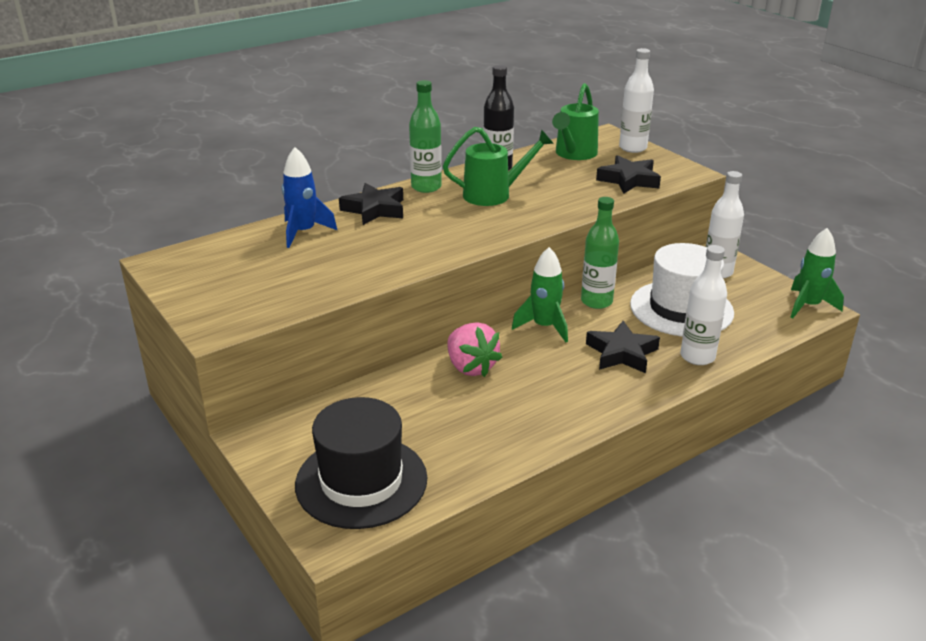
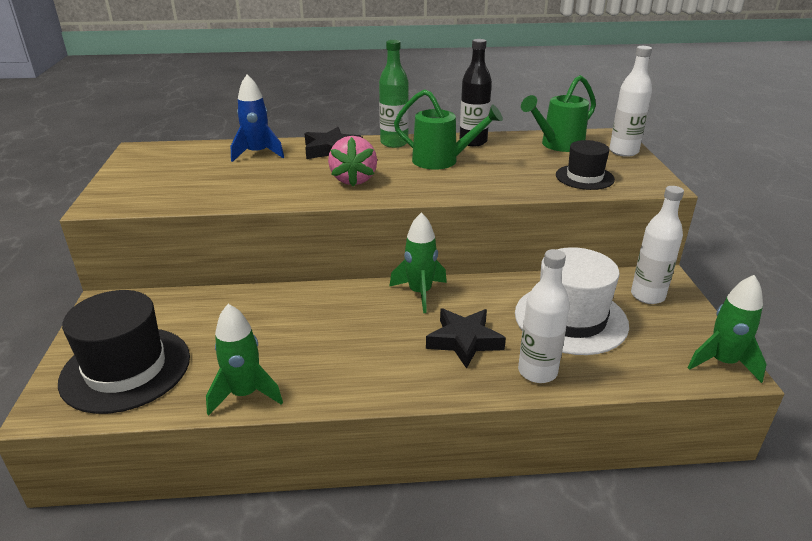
camera: 30 degrees right, 0 degrees up
pink strawberry [448,322,502,377] -> pink strawberry moved to [328,136,377,187]
green bottle [581,197,619,309] -> none
black star [596,155,661,194] -> black hat [556,140,615,190]
none -> green rocket [206,304,283,415]

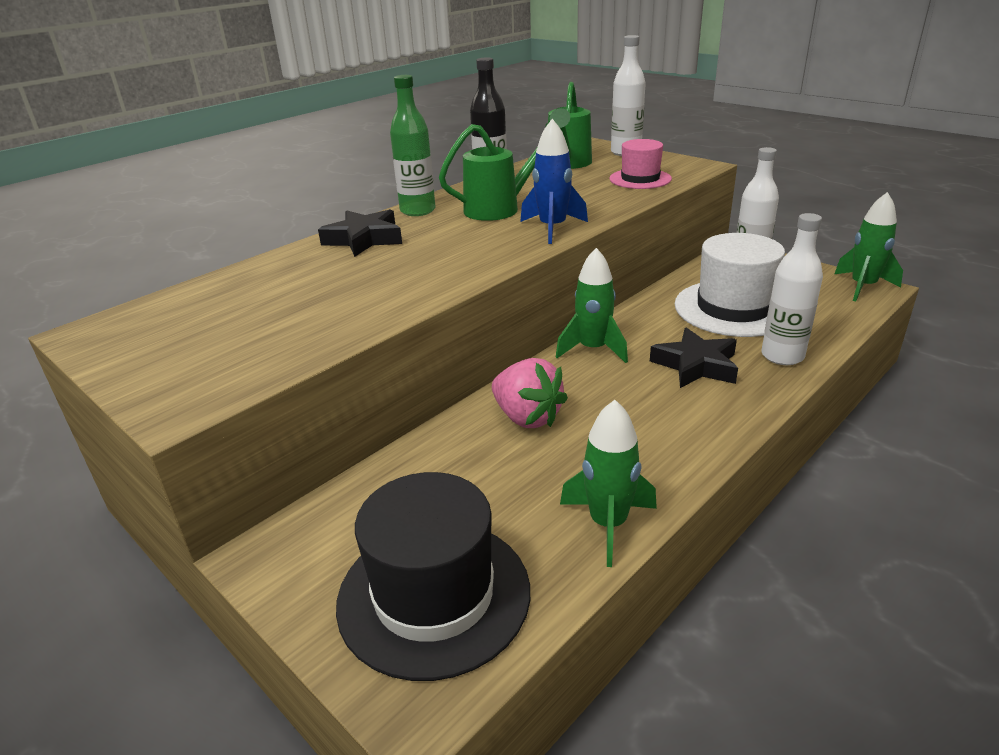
camera: 40 degrees left, 0 degrees up
blue rocket [231,74,284,162] -> blue rocket moved to [520,119,588,244]
pink strawberry [328,136,377,187] -> pink strawberry moved to [492,358,568,428]
black hat [556,140,615,190] -> pink hat [609,139,672,189]

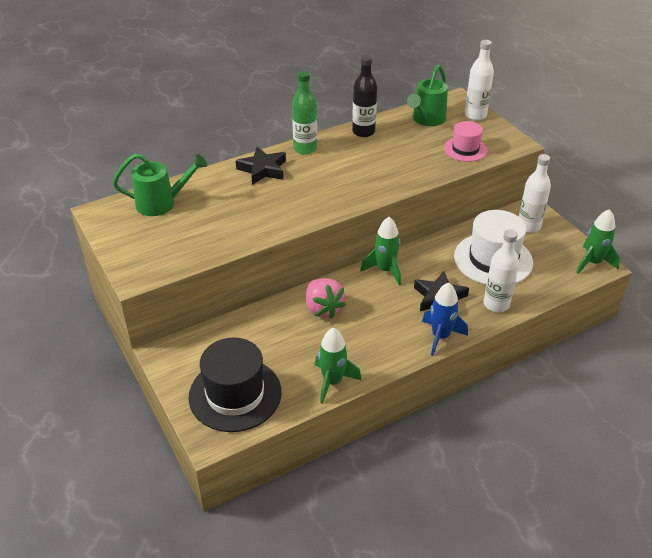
camera: 15 degrees right, 10 degrees up
green watering can [439,123,548,221] -> green watering can moved to [113,154,207,216]
blue rocket [520,119,588,244] -> blue rocket moved to [422,282,468,356]

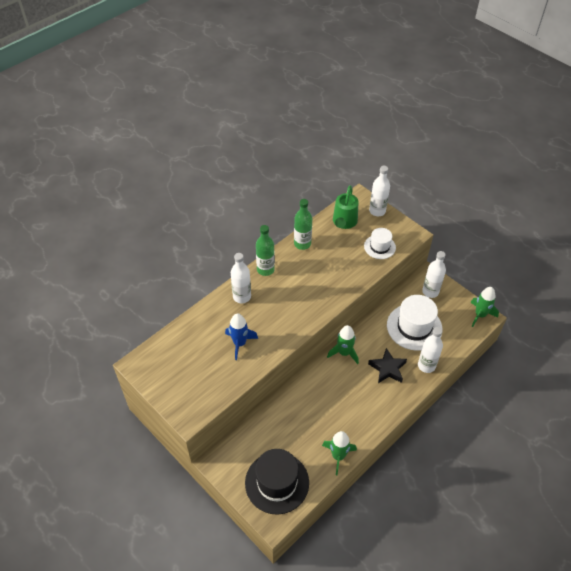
camera: 15 degrees left, 10 degrees up
green watering can [113,154,207,216] -> none
black star [236,147,286,185] -> white bottle [231,253,251,303]
pink strawberry [306,278,346,319] -> none
black bottle [352,55,377,137] -> green bottle [294,199,312,250]
blue rocket [422,282,468,356] -> blue rocket moved to [225,313,258,360]
pink hat [444,121,488,162] -> white hat [364,228,396,259]

